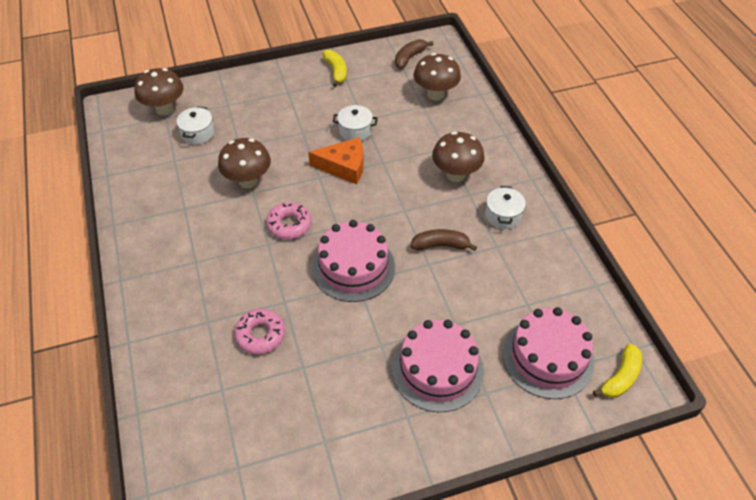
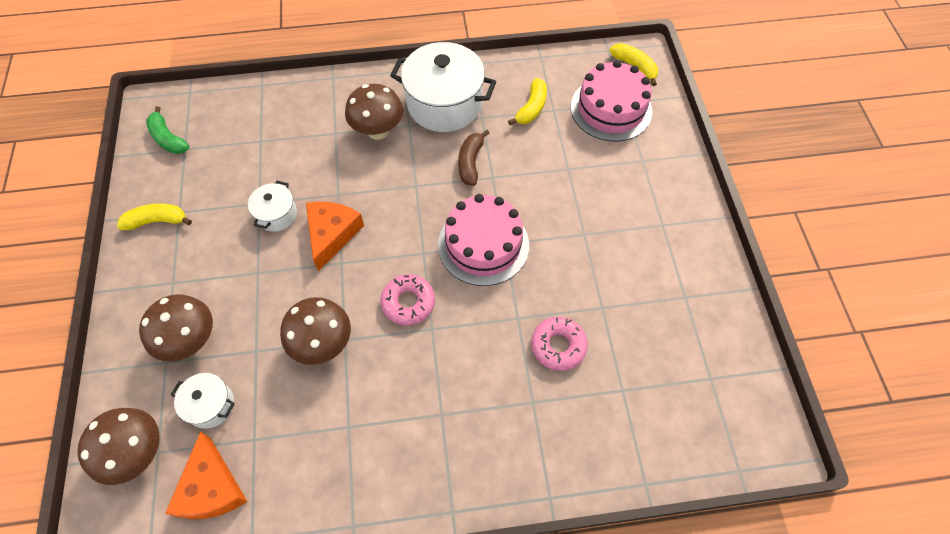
camera: 80 degrees left, 10 degrees up
pink cake [392,320,484,412] -> none
brown banana [395,39,434,69] -> green banana [146,106,189,154]
brown mushroom [414,53,461,101] -> brown mushroom moved to [139,294,213,362]
white pot [485,186,526,229] -> white pot [390,42,496,132], size x2.01
none -> orange cheese [165,432,248,519]
none -> yellow banana [508,78,547,125]

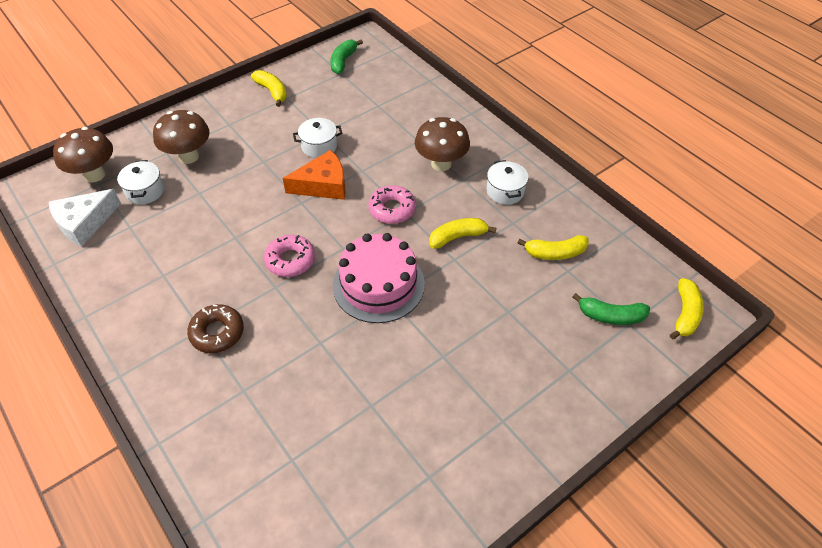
camera: 60 degrees right, 10 degrees down
orange cheese [165,432,248,519] -> white cheese [49,189,121,247]
brown mushroom [280,297,351,365] -> none
white pot [390,42,496,132] -> white pot [487,160,528,205], size x0.50
brown banana [458,130,489,186] -> yellow banana [429,218,496,249]
pink donut [531,317,588,371] -> pink donut moved to [368,185,416,224]
pink cake [571,60,652,142] -> green banana [572,293,650,325]
none -> brown donut [187,304,244,353]

